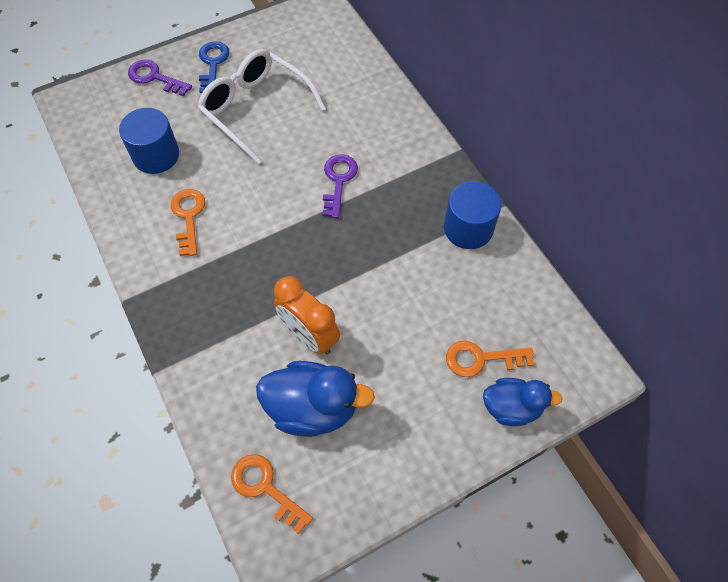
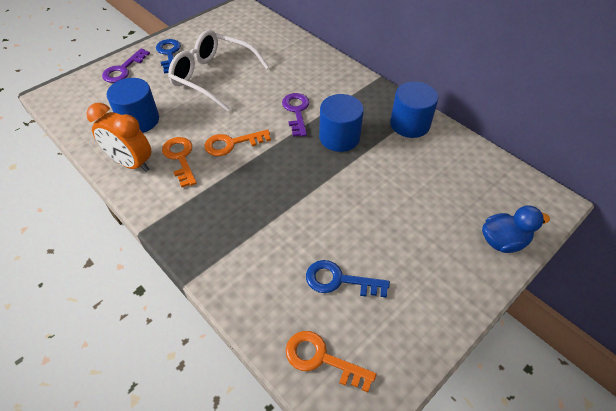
camera: 15 degrees left, 10 degrees down
purple key [128,60,192,97] -> purple key turned 75 degrees counterclockwise [102,49,150,83]
blue duck [256,361,375,437] -> blue key [306,260,390,298]
orange clock [274,276,340,355] -> orange clock moved to [86,103,151,172]
orange key [446,341,534,377] -> orange key moved to [205,129,271,156]
none -> blue cylinder [319,94,364,152]

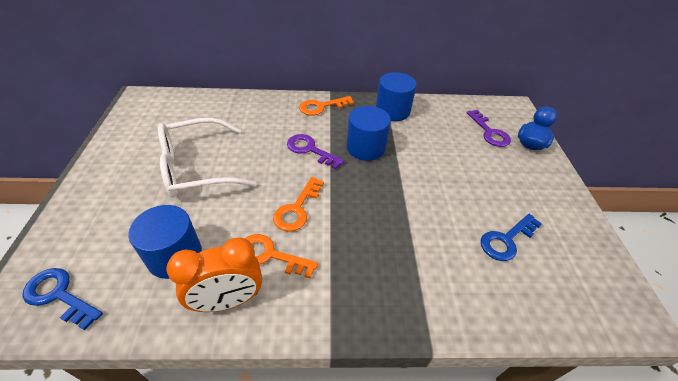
camera: 50 degrees left, 5 degrees down
purple key [102,49,150,83] -> purple key moved to [466,110,511,147]
blue key [156,39,181,74] -> blue key moved to [23,268,103,330]
orange key [286,331,376,392] -> orange key moved to [299,96,354,116]

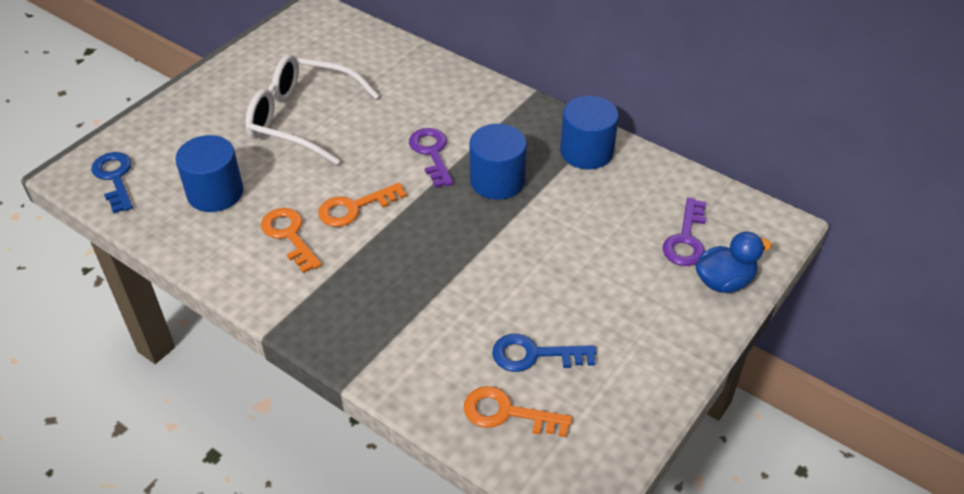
camera: 40 degrees right, 0 degrees up
orange clock [166,237,262,312] -> none
orange key [299,96,354,116] -> orange key moved to [464,386,572,437]

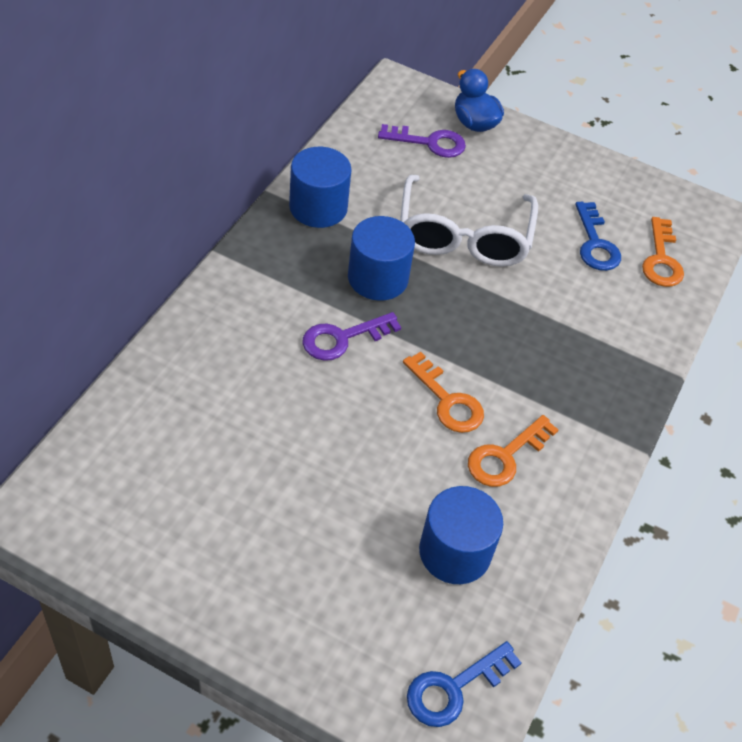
camera: 105 degrees left, 5 degrees up
white glasses [246,54,379,165] -> white glasses moved to [400,175,538,267]

